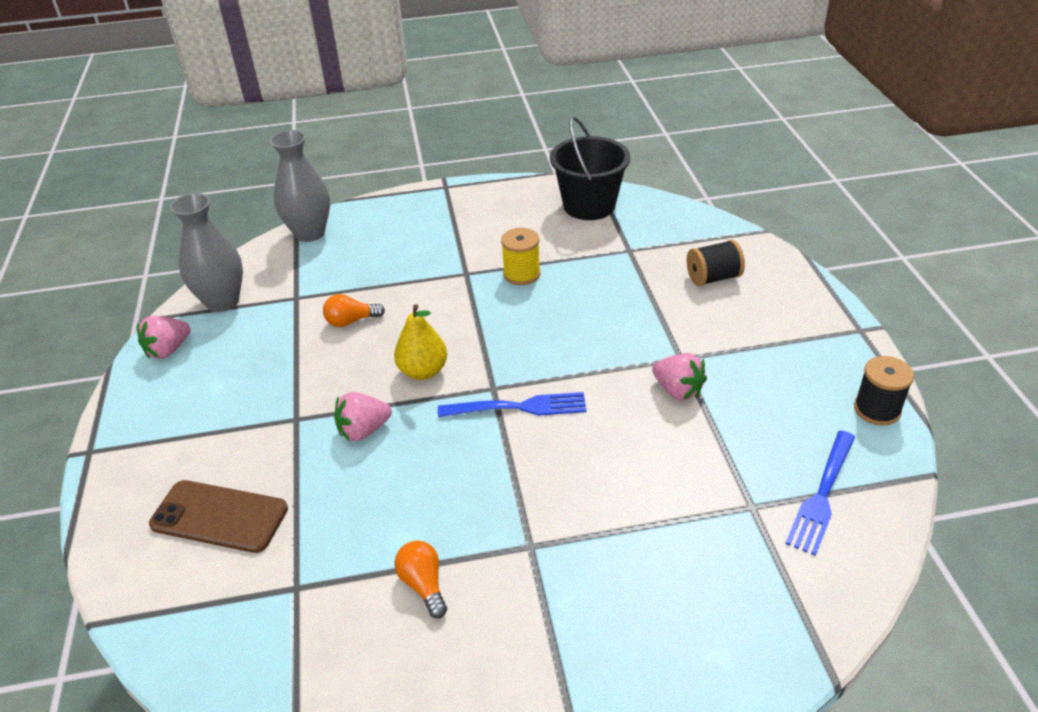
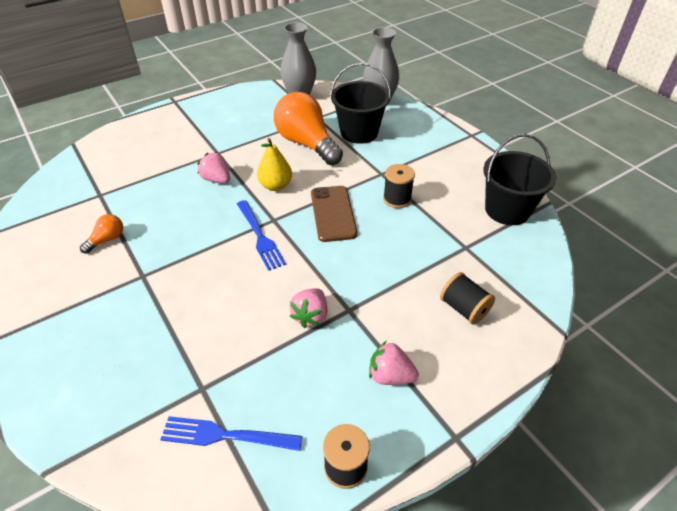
camera: 65 degrees right, 5 degrees up
pink strawberry [137,316,191,359] -> pink strawberry moved to [369,341,419,385]
brown phone [149,480,288,553] -> brown phone moved to [311,186,357,242]
orange light bulb [323,294,385,327] -> orange light bulb [274,92,343,165], size x2.28
yellow spool [501,228,540,285] -> black spool [383,164,415,208]
none -> black bucket [330,62,391,144]

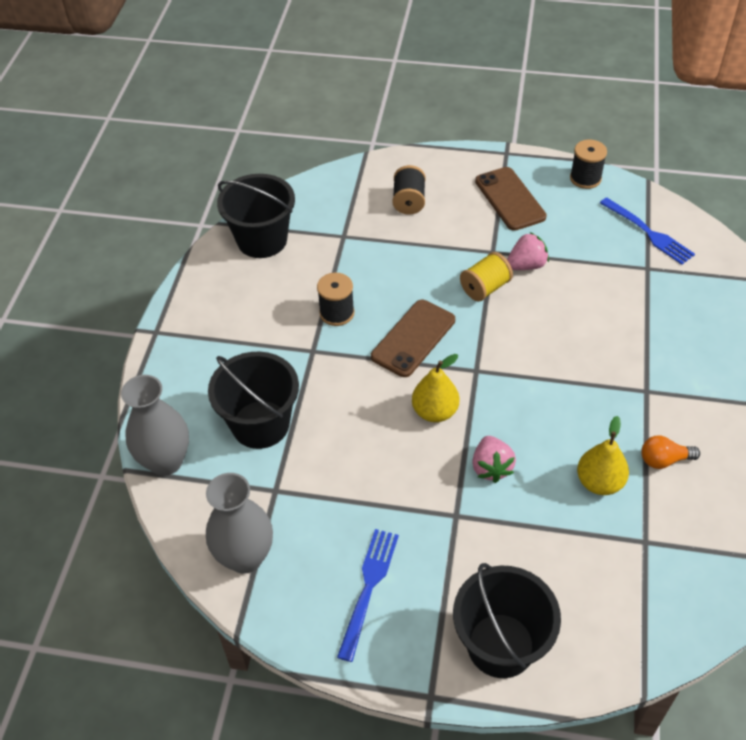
camera: 135 degrees left, 5 degrees up
blue fork [237,200,286,271] -> blue fork moved to [337,529,399,662]
orange light bulb [274,92,343,165] -> none
pink strawberry [369,341,419,385] -> brown phone [475,167,547,231]
none -> black bucket [453,563,561,678]
none -> yellow spool [460,252,513,301]
none -> yellow pear [577,416,629,495]

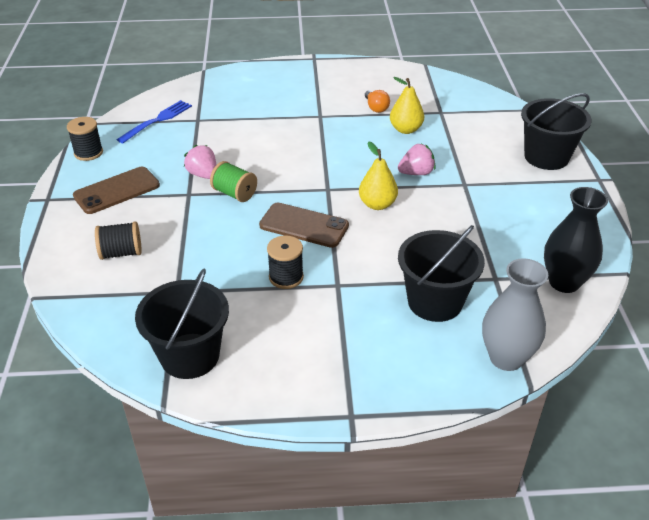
camera: 105 degrees left, 10 degrees down
grey vase [206,473,273,574] -> black vase [544,187,608,293]
blue fork [337,529,399,662] -> none
yellow spool [460,252,513,301] -> green spool [210,161,257,202]

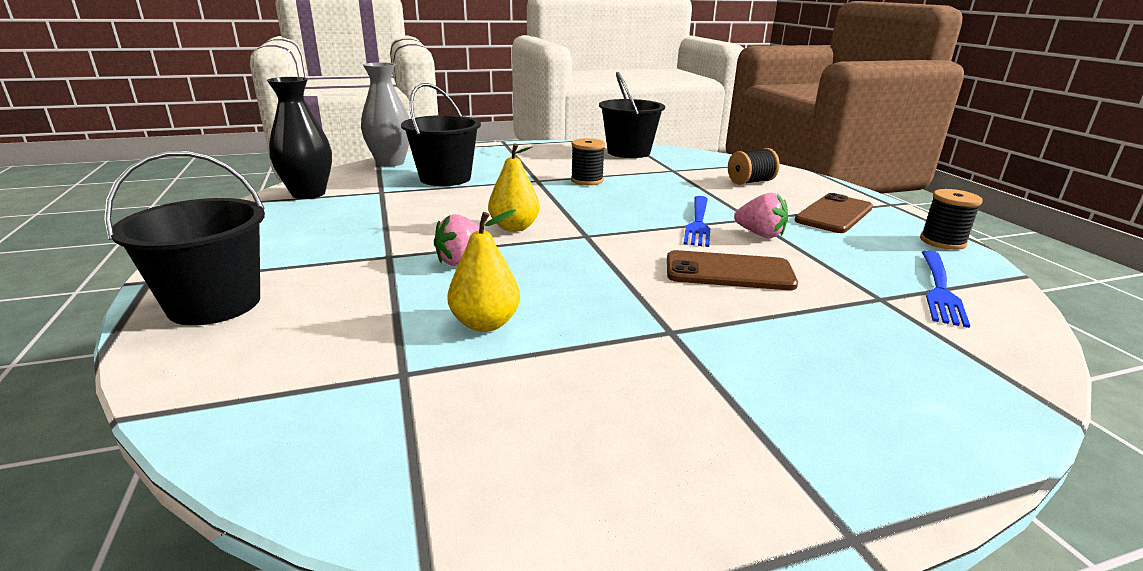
camera: 165 degrees right, 15 degrees down
green spool [210,161,257,202] -> blue fork [683,196,710,247]
brown phone [259,203,349,248] -> brown phone moved to [667,250,798,290]
orange light bulb [365,90,390,113] -> none

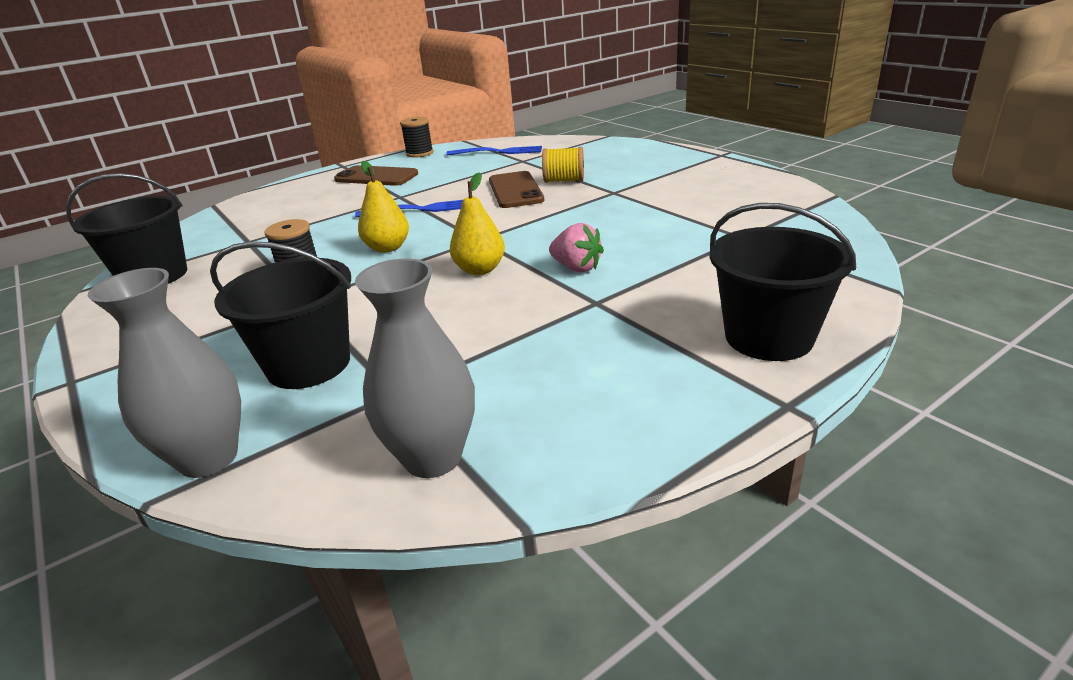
camera: 105 degrees left, 5 degrees up
black vase [267,77,332,199] -> grey vase [355,258,475,478]
yellow pear [447,210,520,332] -> yellow pear moved to [358,161,409,253]
black spool [728,148,780,185] -> none
pink strawberry [734,193,788,238] -> none
none -> yellow spool [542,147,584,183]

